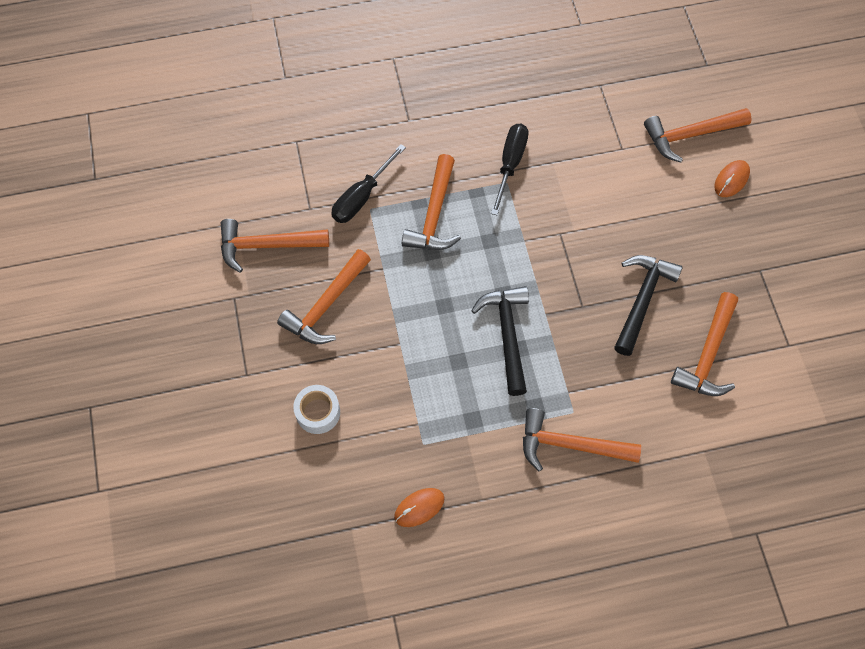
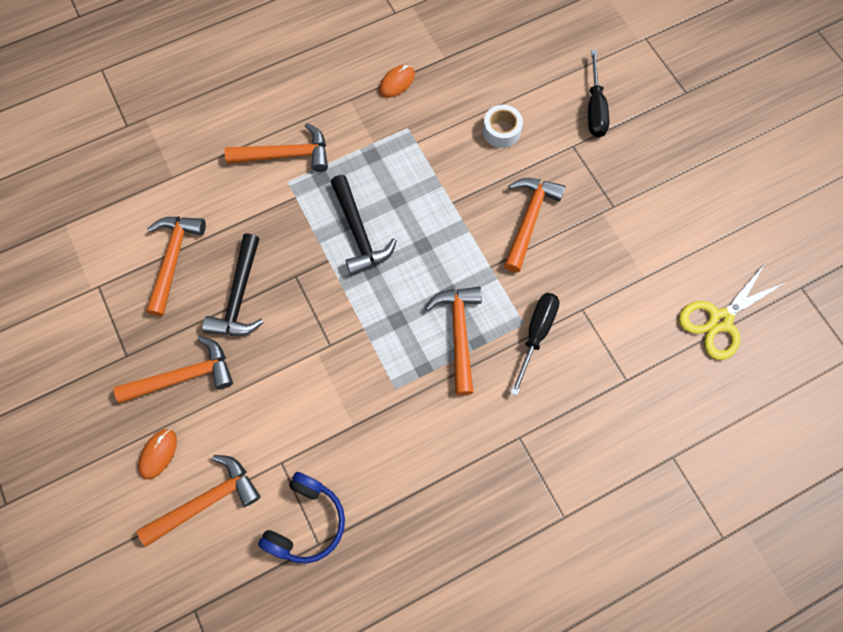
camera: 165 degrees right, 5 degrees up
orange hammer [221,219,329,273] -> orange hammer moved to [114,336,233,403]
black screwdriver [491,124,529,215] -> black screwdriver moved to [588,50,609,137]
none -> blue headphones [258,472,345,563]
none -> yellow scissors [679,264,786,360]

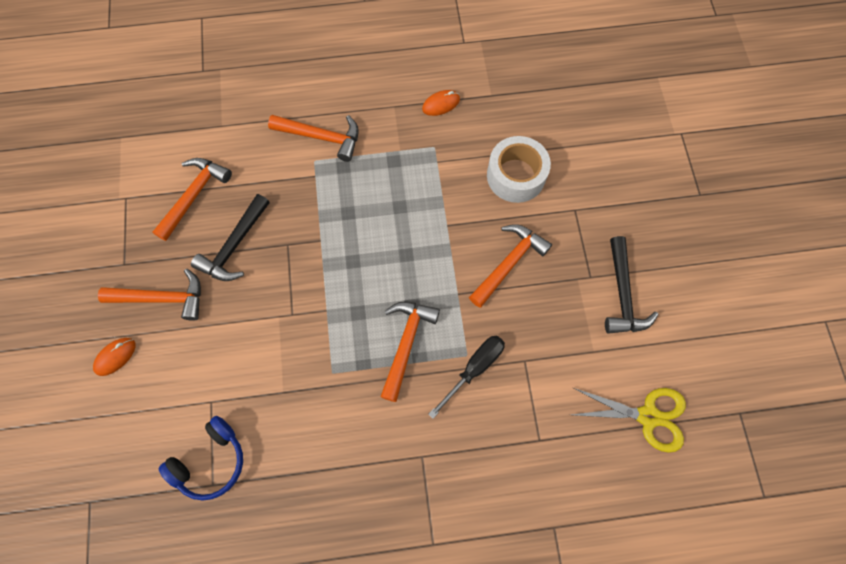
camera: 20 degrees right, 0 degrees up
orange hammer [137,455,261,547] -> none
black hammer [331,175,397,276] -> black hammer moved to [605,236,658,334]
white tape [483,105,523,148] -> white tape [487,136,551,203], size x1.65
black screwdriver [588,50,609,137] -> none
yellow scissors [679,264,786,360] -> yellow scissors turned 150 degrees counterclockwise [571,388,686,453]

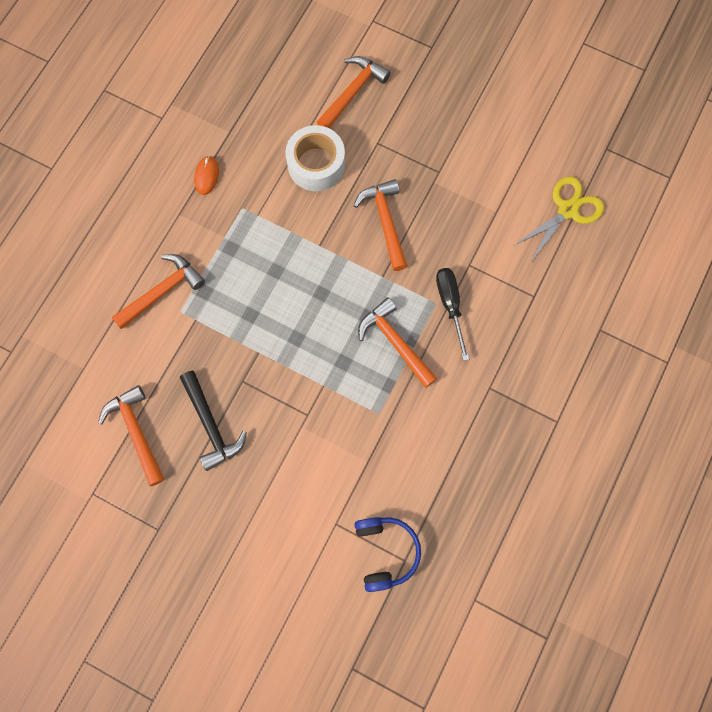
camera: 55 degrees left, 5 degrees up
orange mouse [93,338,135,376] -> none
orange hammer [98,269,201,321] -> orange hammer moved to [317,56,391,128]
black hammer [605,236,658,334] -> none

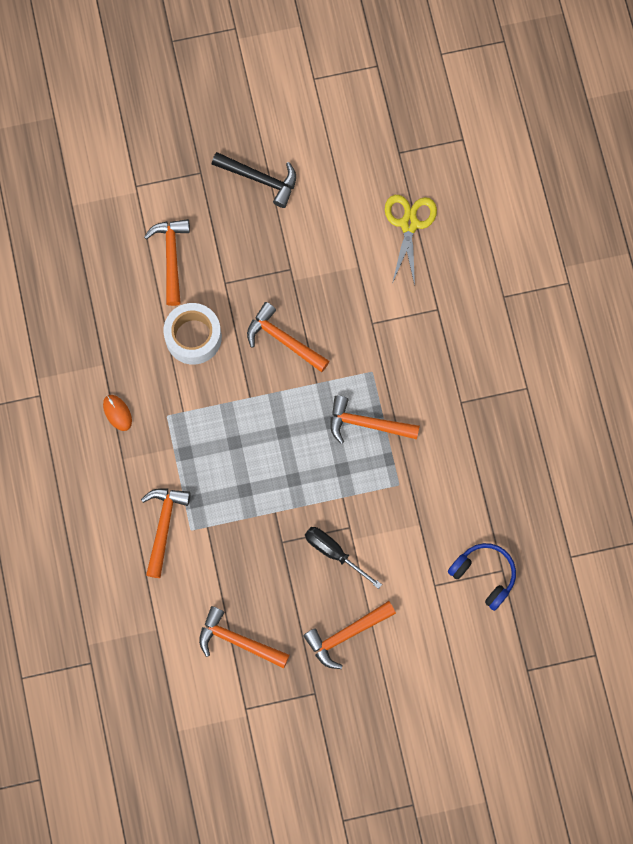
camera: 40 degrees left, 0 degrees up
black hammer [180,371,247,471] -> black hammer moved to [212,152,296,208]
black screwdriver [436,268,469,361] -> black screwdriver moved to [305,527,382,589]
none -> orange hammer [303,601,396,669]

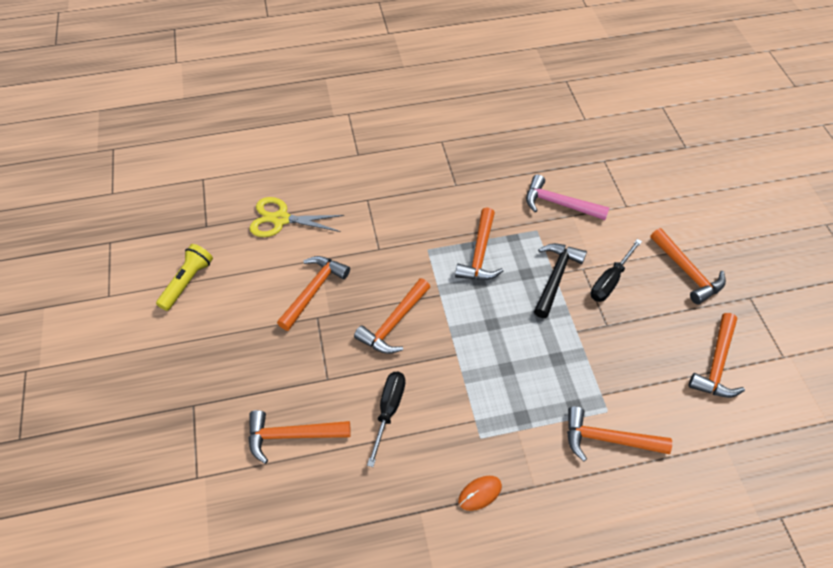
camera: 90 degrees left, 20 degrees down
white tape [163,303,222,365] -> black screwdriver [367,372,405,467]
black hammer [212,152,296,208] -> black hammer moved to [534,243,587,318]
blue headphones [448,543,516,611] -> none
none -> yellow flashlight [156,244,213,311]
none -> orange hammer [277,256,350,331]
none -> pink hammer [526,175,610,220]

